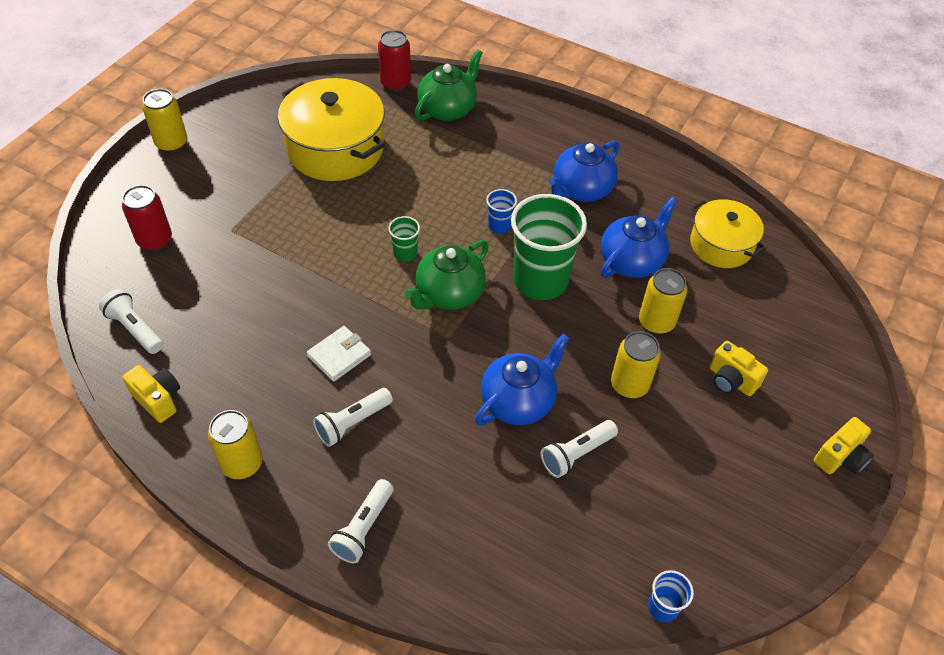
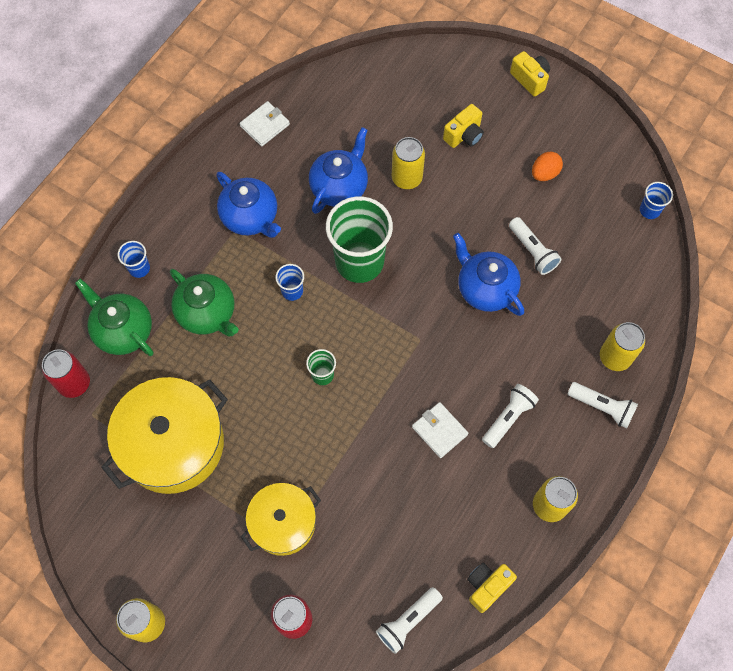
camera: 85 degrees left, 15 degrees up
white flashlight [313,388,393,447] -> white flashlight turned 105 degrees counterclockwise [482,384,539,448]
green teapot [405,240,489,310] -> green teapot moved to [170,269,239,337]
blue teapot [601,197,677,278] -> blue teapot turned 75 degrees clockwise [309,127,368,214]
yellow can [611,331,661,398] -> yellow can moved to [600,322,645,371]
yellow pot [690,199,766,268] -> yellow pot moved to [241,483,321,556]
none -> blue cup [118,241,150,278]
none -> white wallet [240,101,290,146]
none -> orange egg [532,152,563,181]

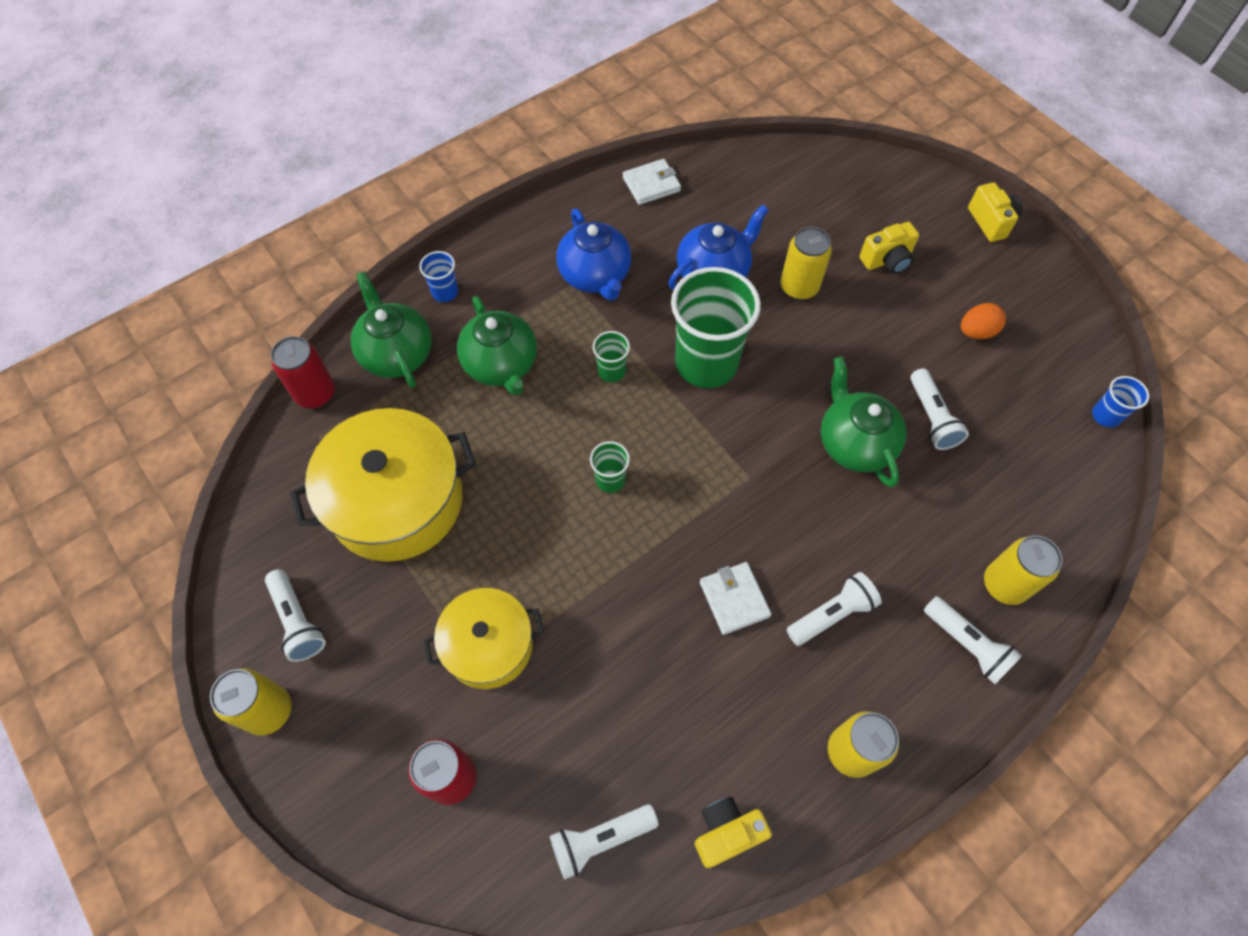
camera: 20 degrees right, 5 degrees down
blue cup [275,264,304,301] -> green cup [593,331,630,382]
blue teapot [453,233,524,316] -> green teapot [821,357,907,487]
none -> white flashlight [265,569,326,662]

